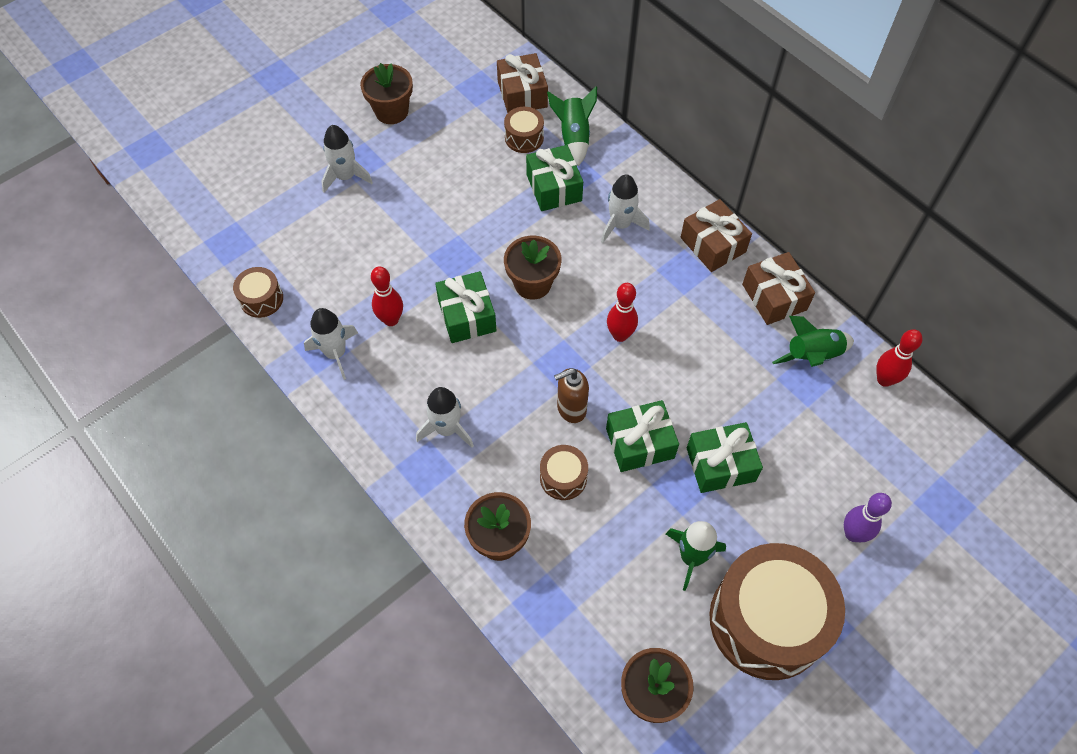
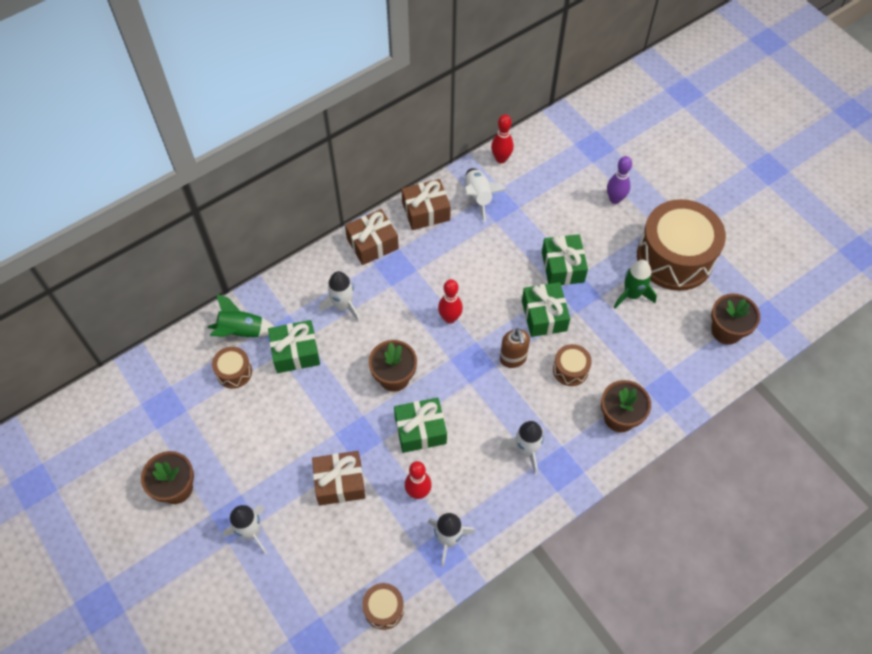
camera: 85 degrees left, 0 degrees up
brown gift [497,53,548,113] -> brown gift moved to [312,451,365,505]
green rocket [772,316,854,367] -> white rocket [464,168,507,222]

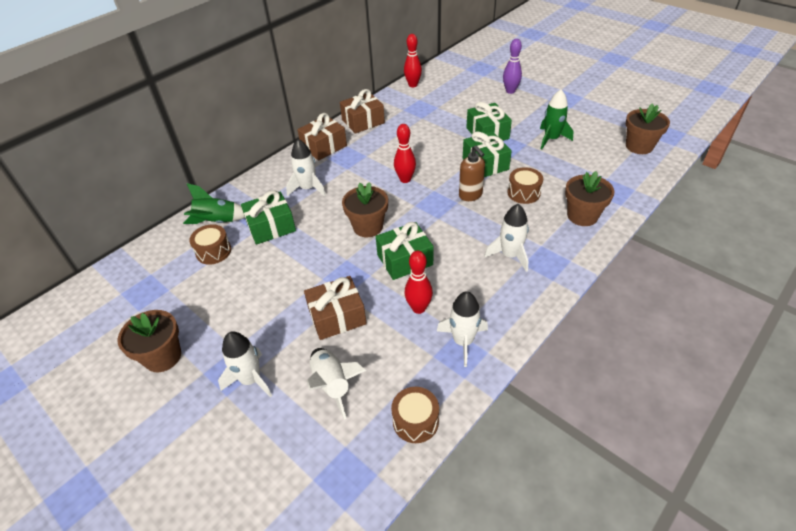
camera: 10 degrees left, 15 degrees down
white rocket [464,168,507,222] -> white rocket moved to [307,348,366,420]
brown drum [637,199,726,291] -> none

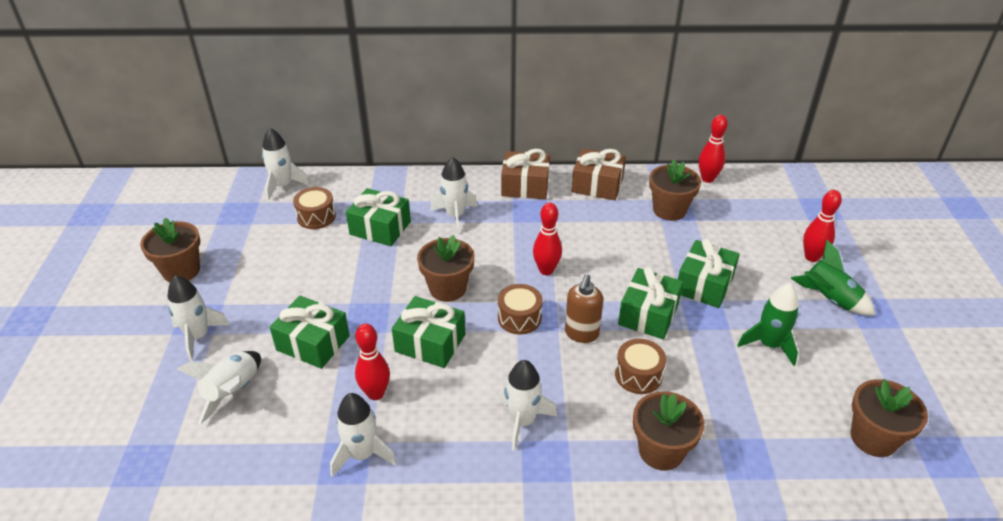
camera: 45 degrees right, 5 degrees down
green rocket [183,183,245,224] -> green rocket moved to [790,240,875,316]
brown gift [304,276,367,340] -> green gift [270,296,350,369]
brown drum [391,387,439,443] -> brown drum moved to [498,284,543,334]
purple bowling pin [503,39,522,94] -> red bowling pin [803,190,842,262]
none -> white rocket [262,128,310,201]
none -> brown flower pot [649,159,701,221]

